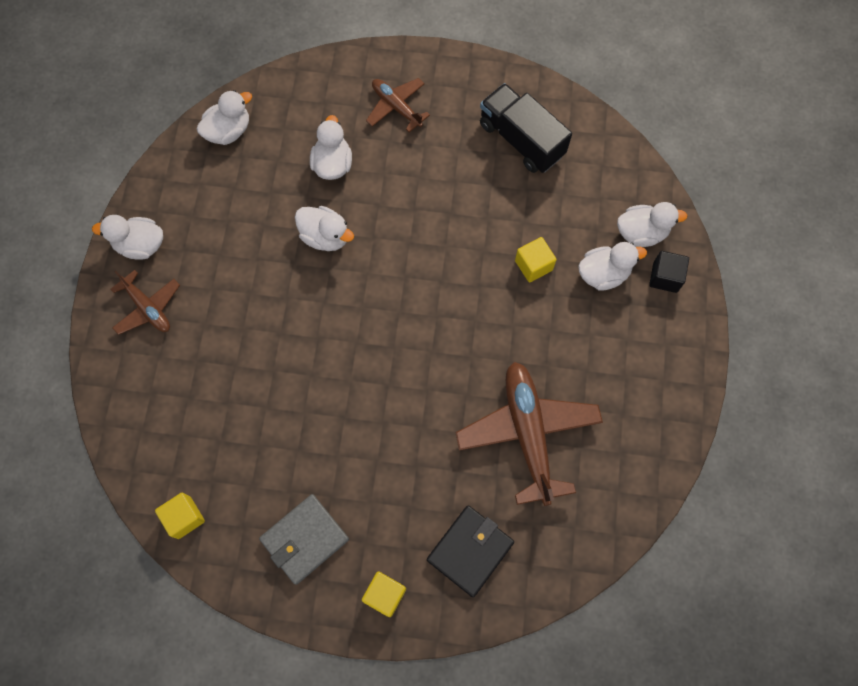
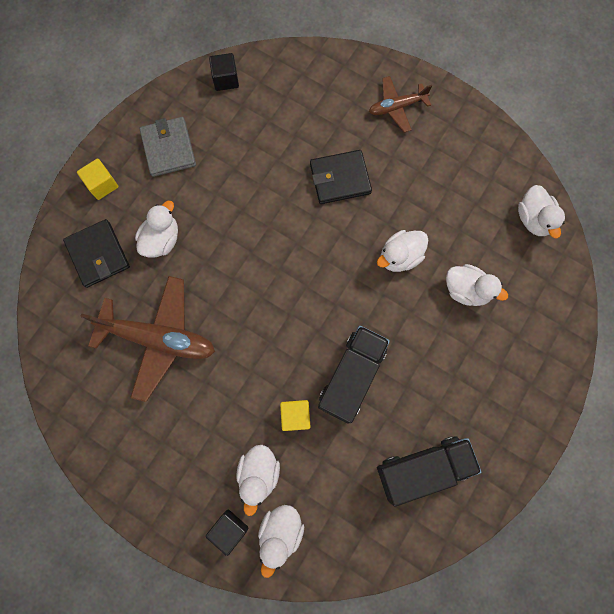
camera: 115 degrees right, 5 degrees up
white duck [92,215,163,260] -> white duck moved to [135,200,178,257]
yellow cube [155,493,205,539] -> black cube [209,53,239,91]
brown plane [366,78,430,132] -> none
none -> black wallet [310,150,372,204]
none -> black truck [318,326,390,424]

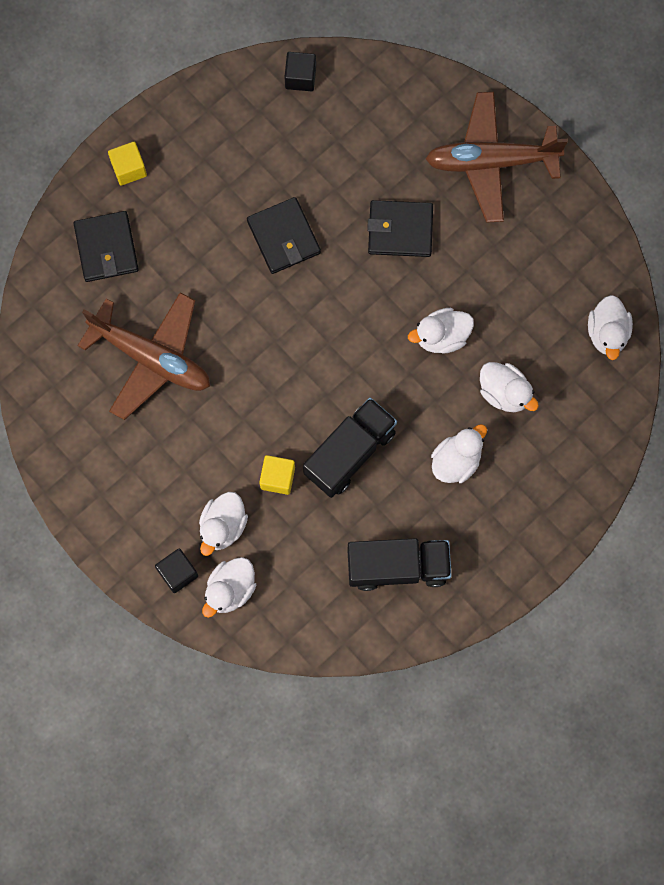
camera: 15 degrees right, 0 degrees up
white duck [135,200,178,257] -> white duck moved to [431,424,487,483]
grey wallet [140,117,196,177] -> none
brown plane [369,76,432,132] -> brown plane [426,92,568,223], size x1.80
none -> black wallet [247,197,321,274]

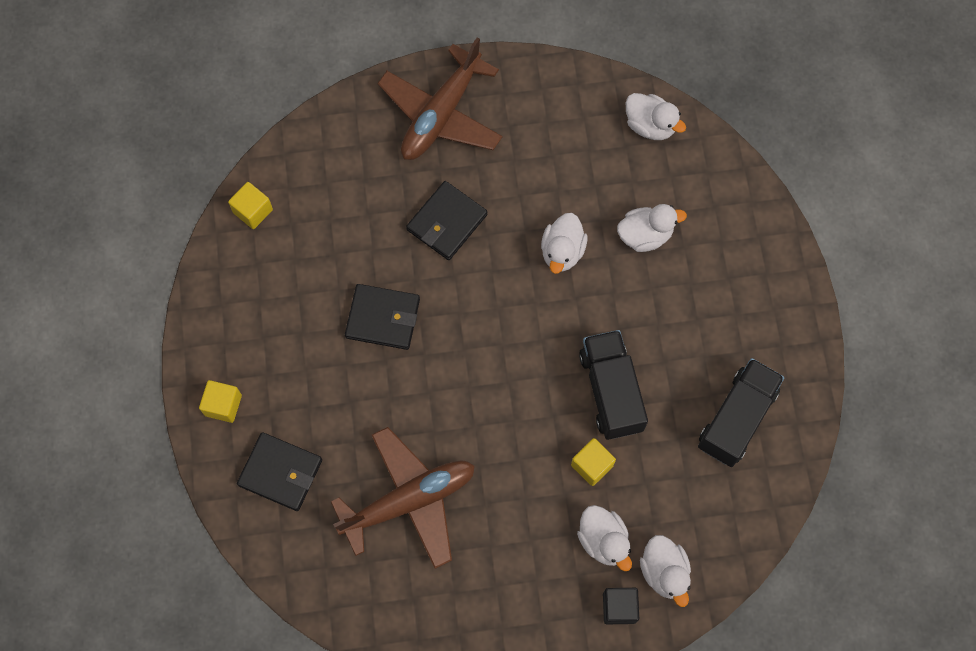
camera: 55 degrees left, 5 degrees down
black cube [284,52,316,91] -> yellow cube [228,182,273,229]
white duck [431,424,487,483] -> none

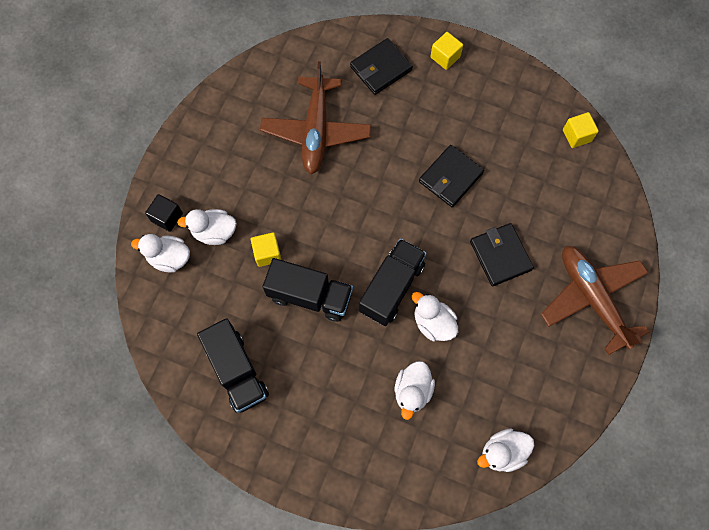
camera: 120 degrees right, 0 degrees up
none -> black truck [359,239,426,326]

